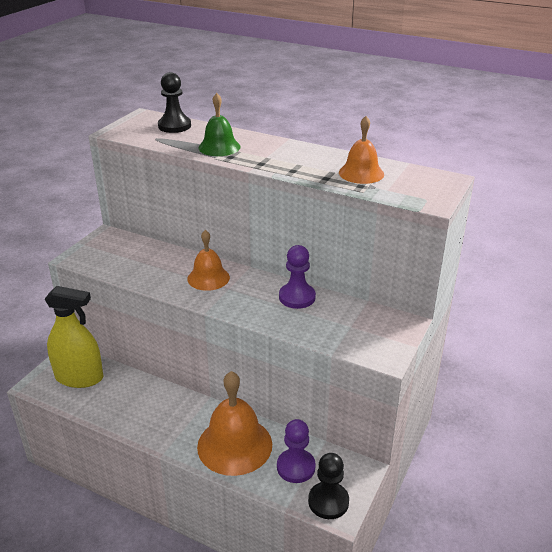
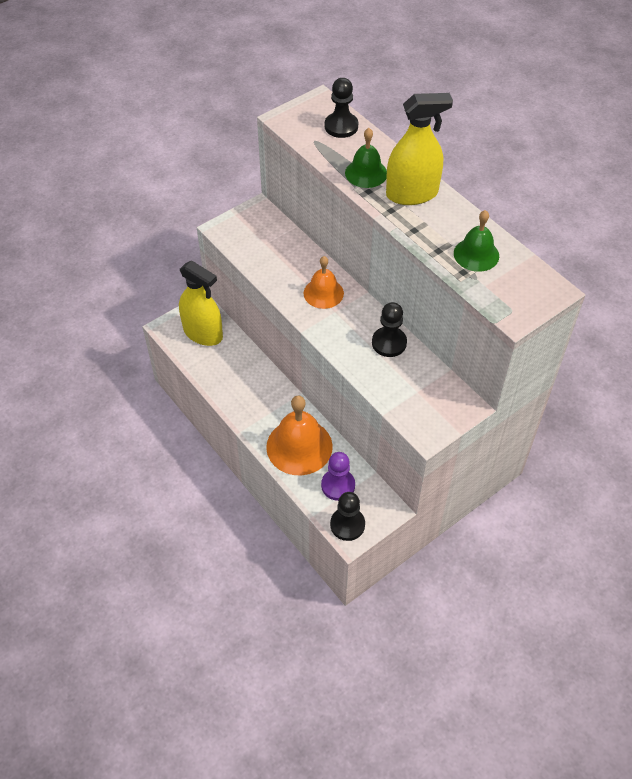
camera: 25 degrees right, 20 degrees up
purple pawn [279,245,316,309] -> black pawn [372,302,407,357]
orange bell [339,116,384,184] -> green bell [454,210,499,272]
none -> yellow spray bottle [386,93,453,205]

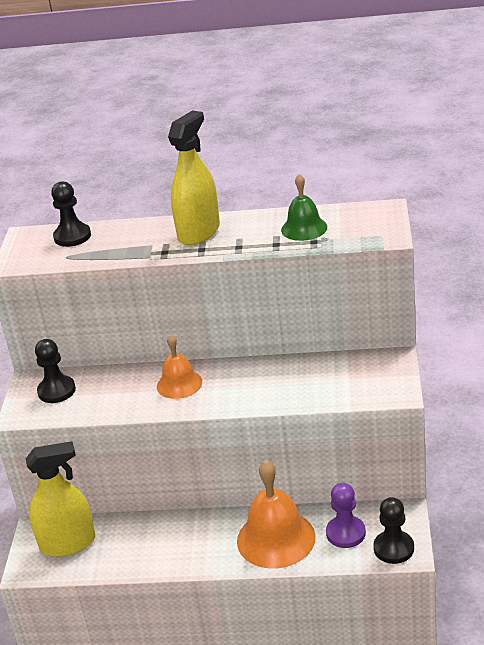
camera: 45 degrees left, 20 degrees down
green bell [345,128,387,188] -> none
black pawn [372,302,407,357] -> black pawn moved to [35,339,76,403]

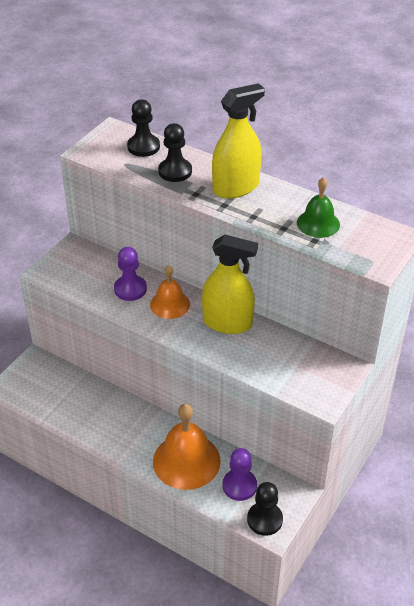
camera: 25 degrees right, 10 degrees up
yellow spray bottle [26,441,95,557] -> yellow spray bottle moved to [202,234,258,334]
black pawn [35,339,76,403] -> black pawn moved to [158,123,192,182]
none -> purple pawn [114,247,147,301]

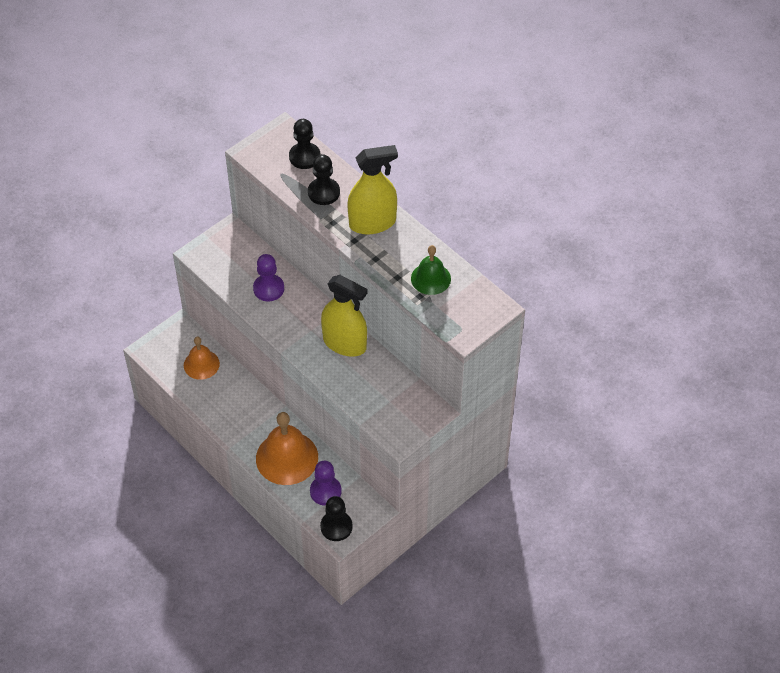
camera: 15 degrees right, 10 degrees up
orange bell [150,265,190,319] -> orange bell moved to [184,337,220,380]

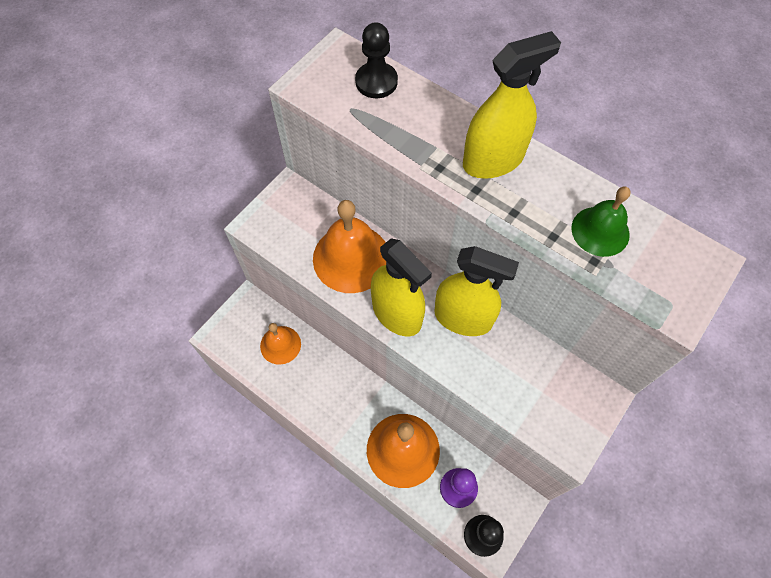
camera: 10 degrees left, 10 degrees up
purple pawn [253,254,284,302] -> orange bell [313,200,386,293]
black pawn [308,154,340,205] -> none
none -> yellow spray bottle [371,238,432,336]

